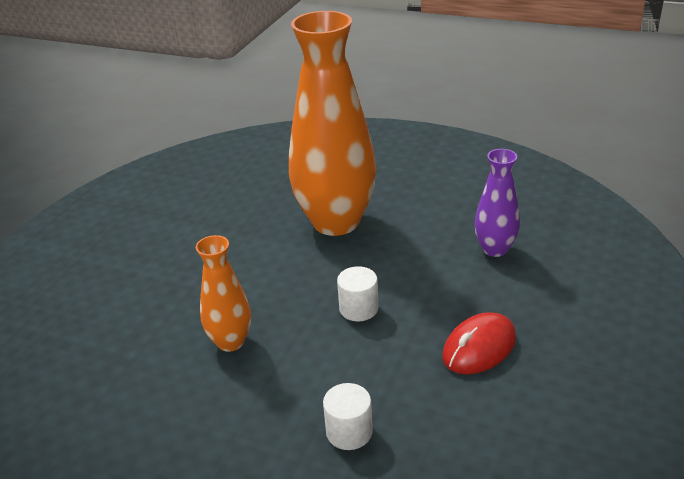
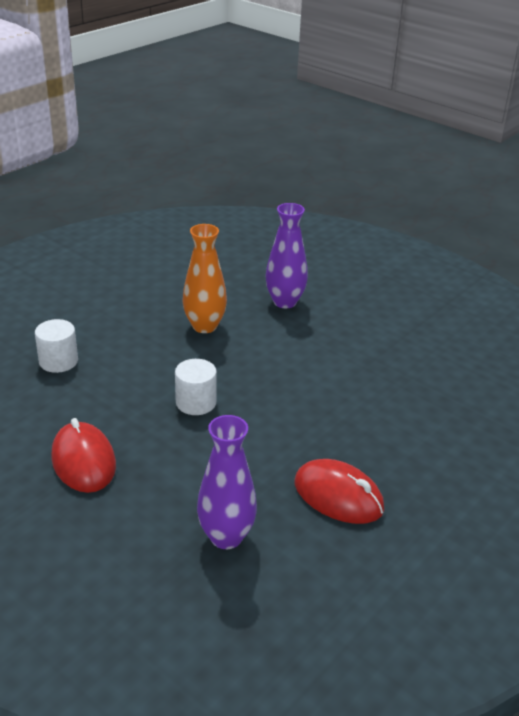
camera: 105 degrees right, 0 degrees up
orange vase [289,11,376,236] -> none
none -> purple vase [265,203,308,308]
none -> red mouse [294,459,384,524]

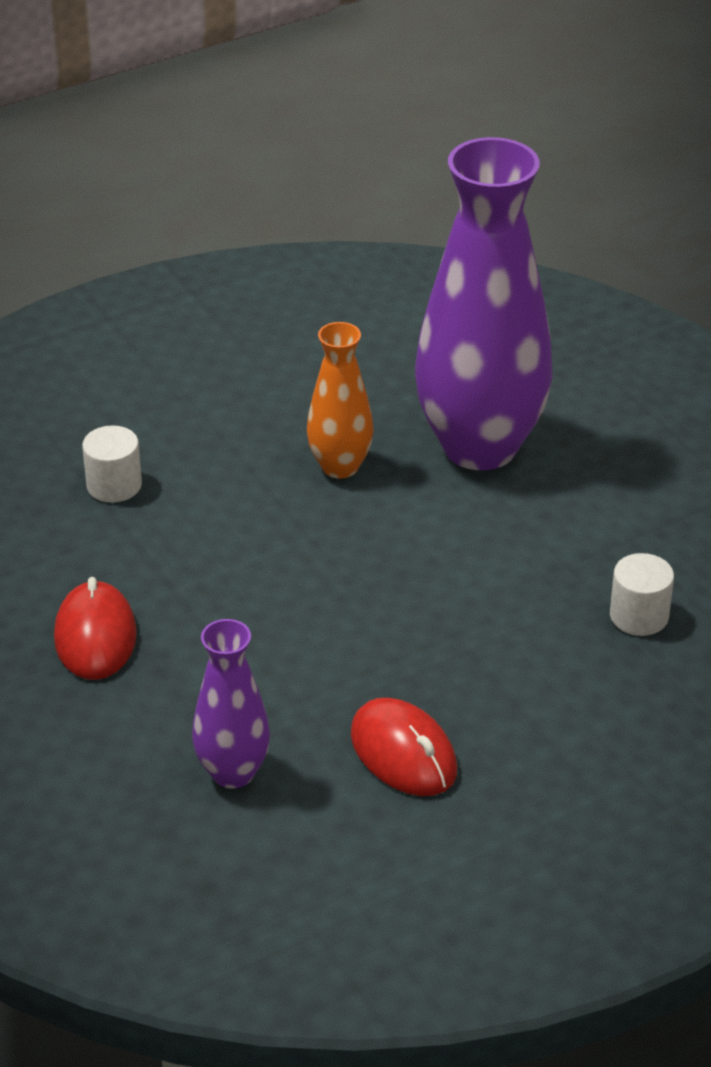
camera: 20 degrees right, 5 degrees up
white cylinder [175,359,217,415] -> white cylinder moved to [610,553,674,636]
purple vase [265,203,308,308] -> purple vase [415,137,553,470], size x2.05

